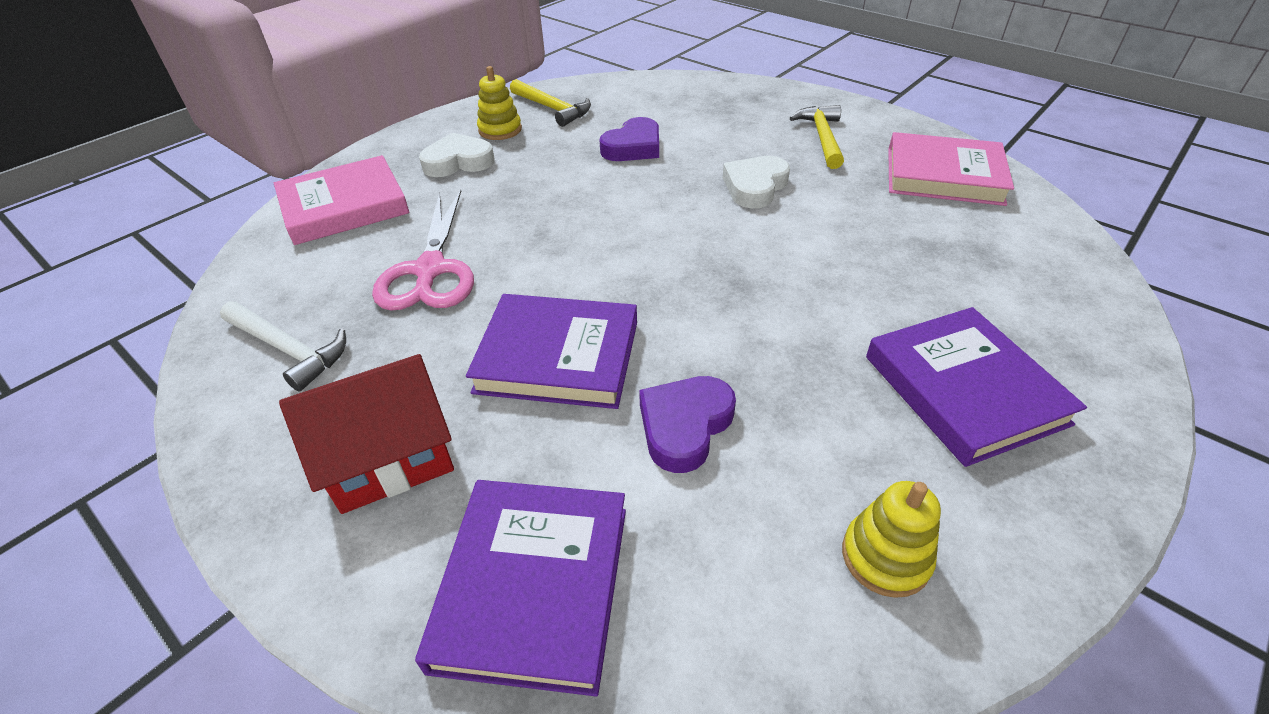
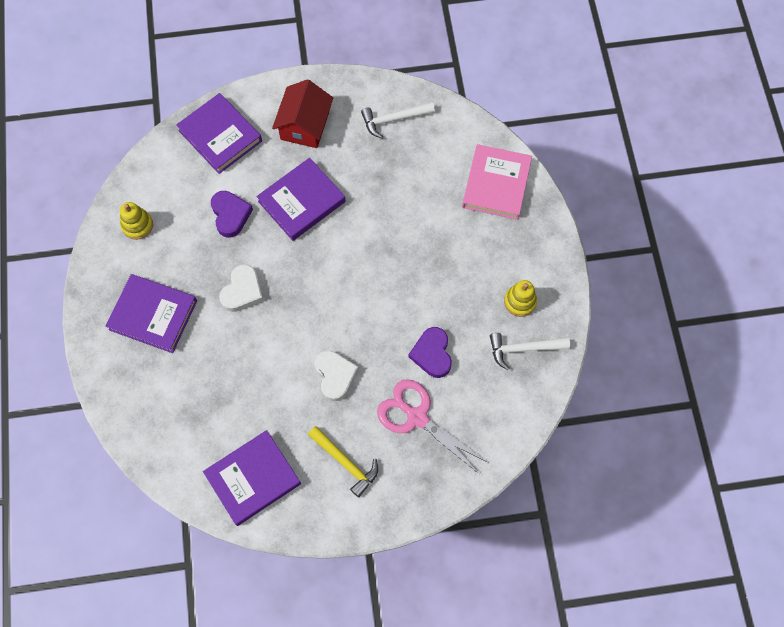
camera: 130 degrees right, 25 degrees up
pink scissors [372,190,474,311] -> pink scissors moved to [377,379,488,474]
white heart [419,133,495,177] -> white heart moved to [219,264,264,312]
yellow hammer [510,79,591,127] -> white hammer [490,333,570,370]
pink book [888,132,1014,206] -> purple book [203,430,301,526]

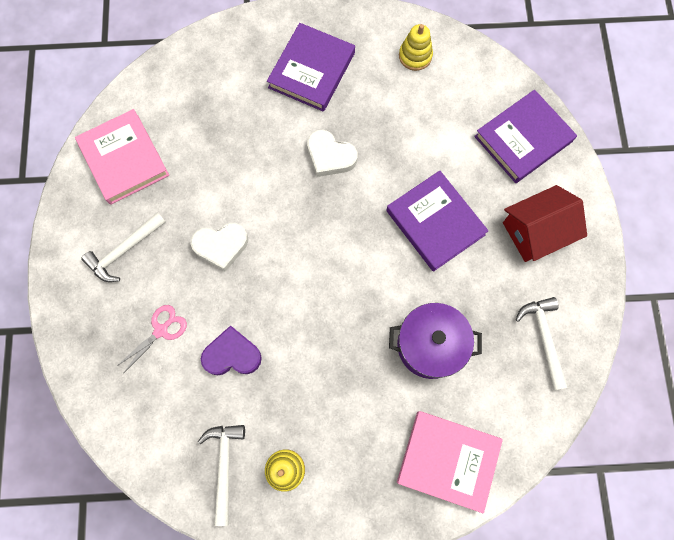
camera: 95 degrees right, 5 degrees up
purple book [203,430,301,526] -> pink book [75,109,169,205]
purple heart [211,191,253,238] -> none
red house [272,79,333,148] -> red house turned 45 degrees counterclockwise [503,185,587,262]
yellow hammer [308,426,378,497] -> white hammer [81,212,166,282]
pink scissors [377,379,488,474] -> pink scissors [116,305,187,372], size x0.58
none -> purple pot [389,303,482,379]

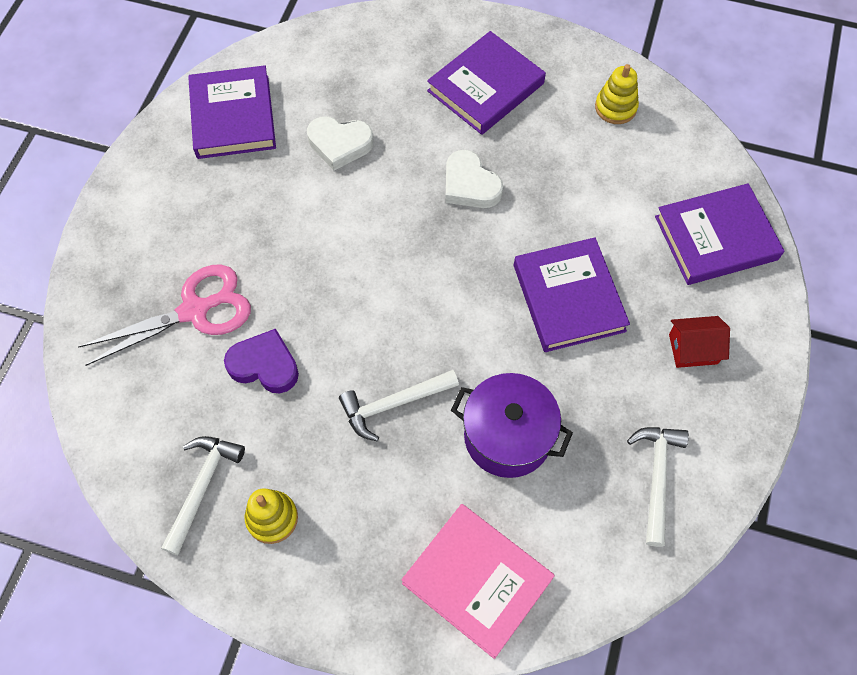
camera: 20 degrees right, 10 degrees down
pink book [75,109,169,205] -> purple book [188,65,276,159]
white hammer [81,212,166,282] -> white hammer moved to [339,370,459,441]
pink scissors [116,305,187,372] -> pink scissors [78,265,251,366], size x1.71
white heart [191,223,248,272] -> white heart moved to [307,116,373,171]
red house [503,185,587,262] -> red house [669,316,730,368], size x0.62

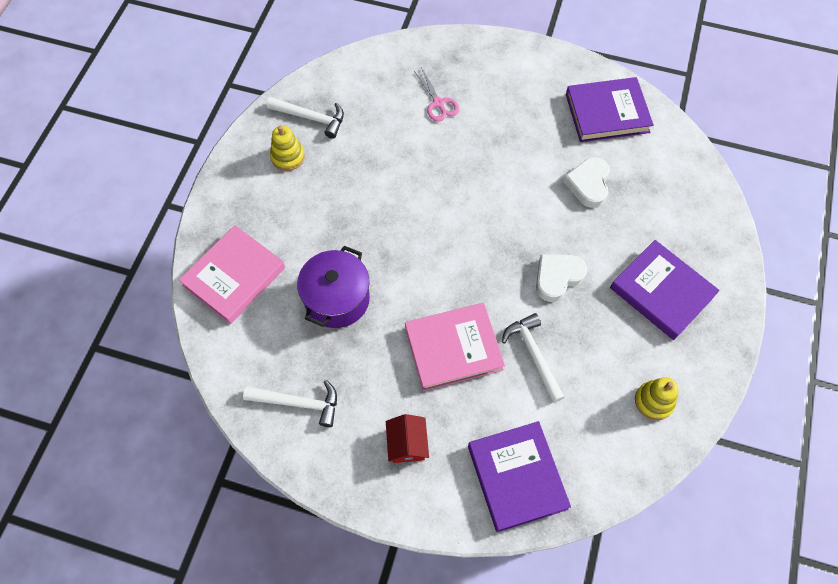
camera: 90 degrees right, 0 degrees up
pink scissors [78,265,251,366] -> pink scissors [414,69,459,122], size x0.58
purple heart [224,329,299,393] -> none
white hammer [339,370,459,441] -> white hammer moved to [502,313,565,403]
purple book [514,237,630,352] -> pink book [405,303,505,391]

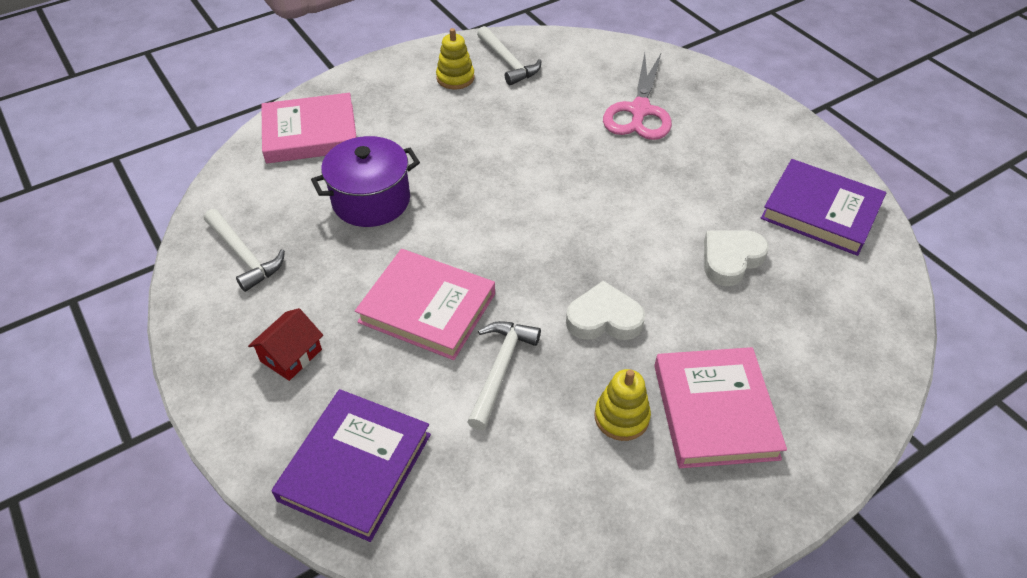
camera: 40 degrees right, 15 degrees down
pink scissors [414,69,459,122] -> pink scissors [603,53,672,140], size x1.71
purple book [610,240,720,340] -> pink book [654,347,787,468]
yellow stacking toy [635,377,679,420] -> yellow stacking toy moved to [594,369,651,441]

